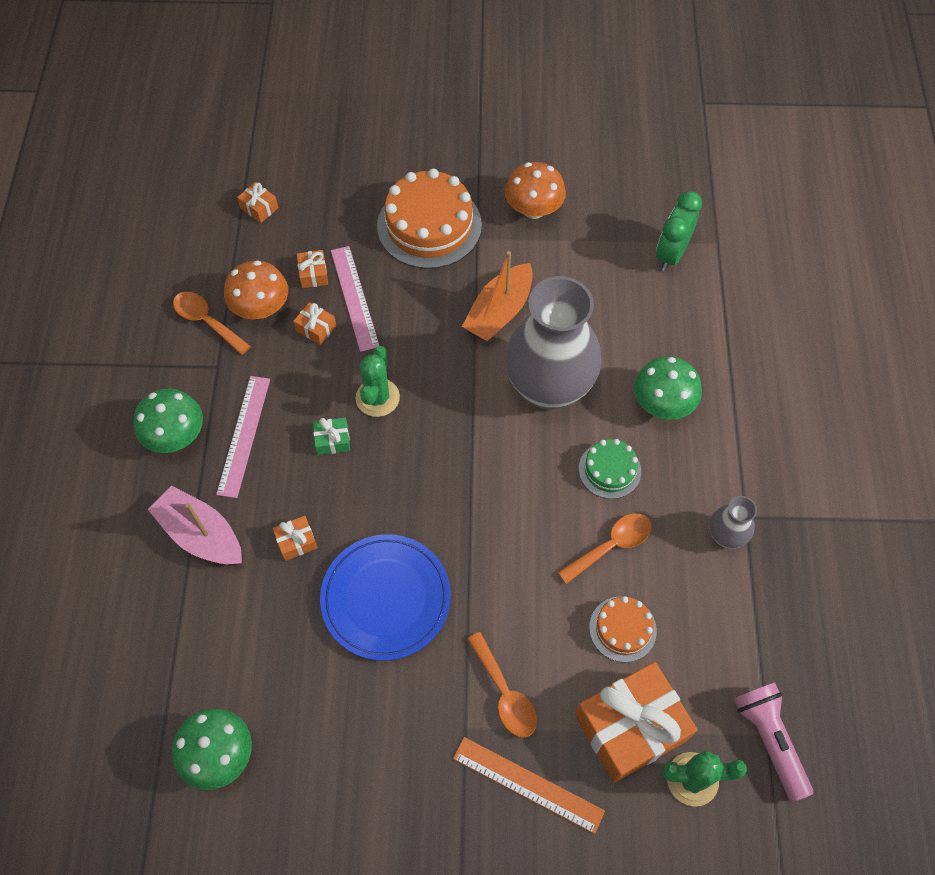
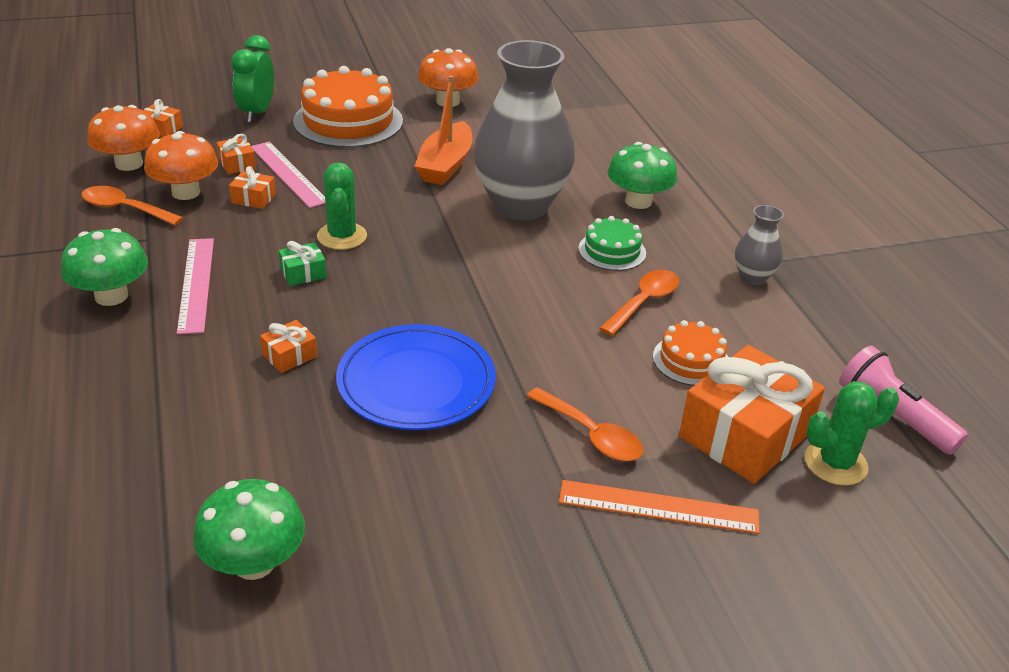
camera: 20 degrees left, 25 degrees down
pink boat [148,486,242,564] -> none
green clock [656,191,702,271] -> green clock moved to [231,35,274,123]
none -> orange mushroom [87,105,160,171]

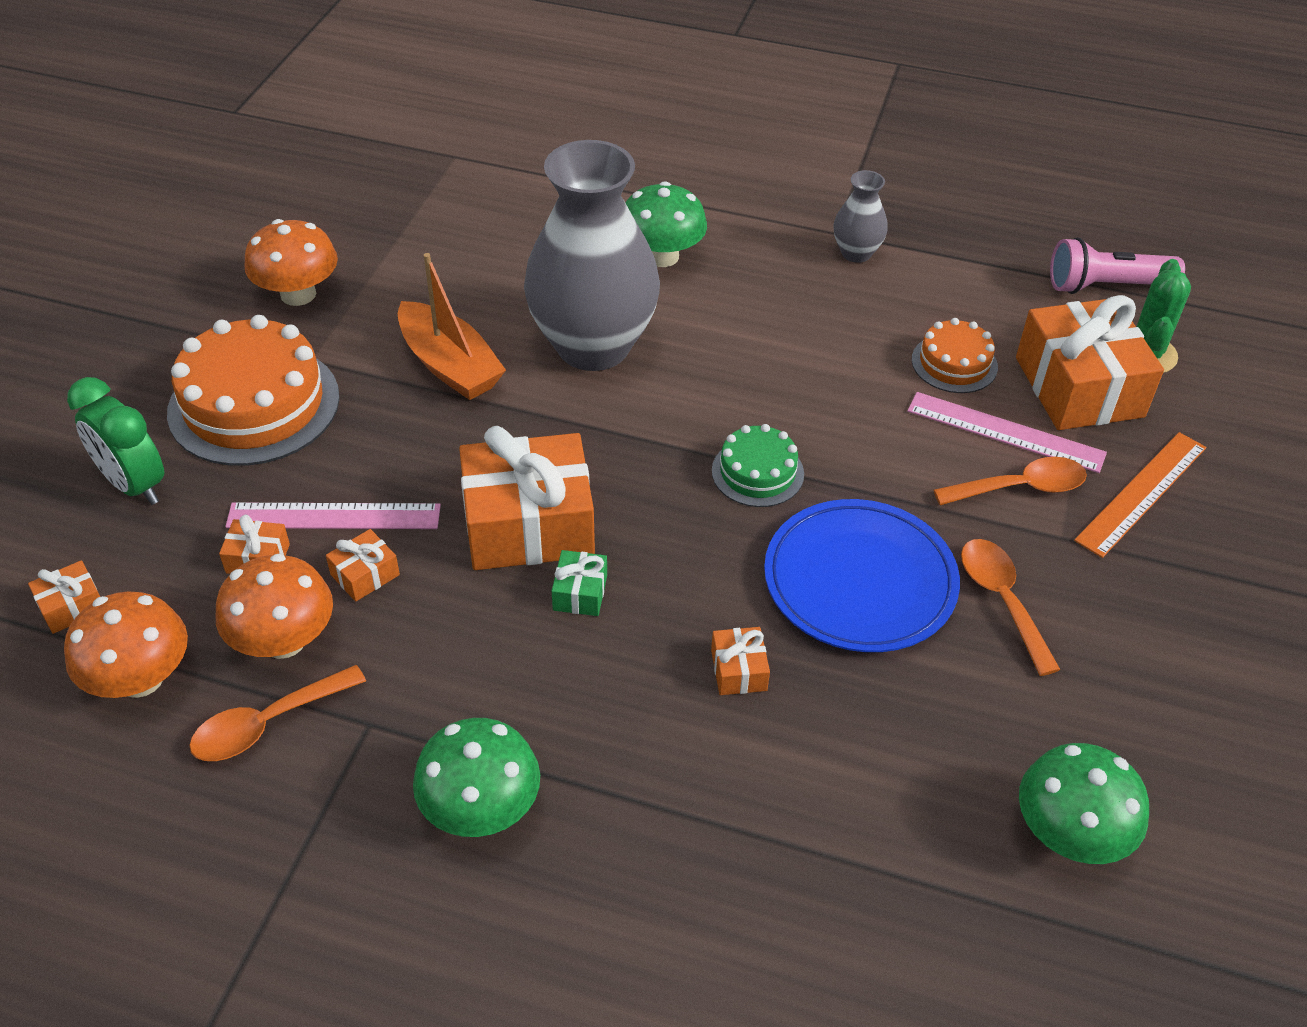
camera: 55 degrees left, 10 degrees up
pink ruler [177,238,214,334] -> pink ruler moved to [907,392,1107,473]
green cactus [317,162,367,250] -> orange gift [459,426,595,570]
green cake [578,216,646,271] -> green cake moved to [712,424,804,507]
orange spoon [599,270,679,336] -> orange spoon moved to [961,539,1061,676]

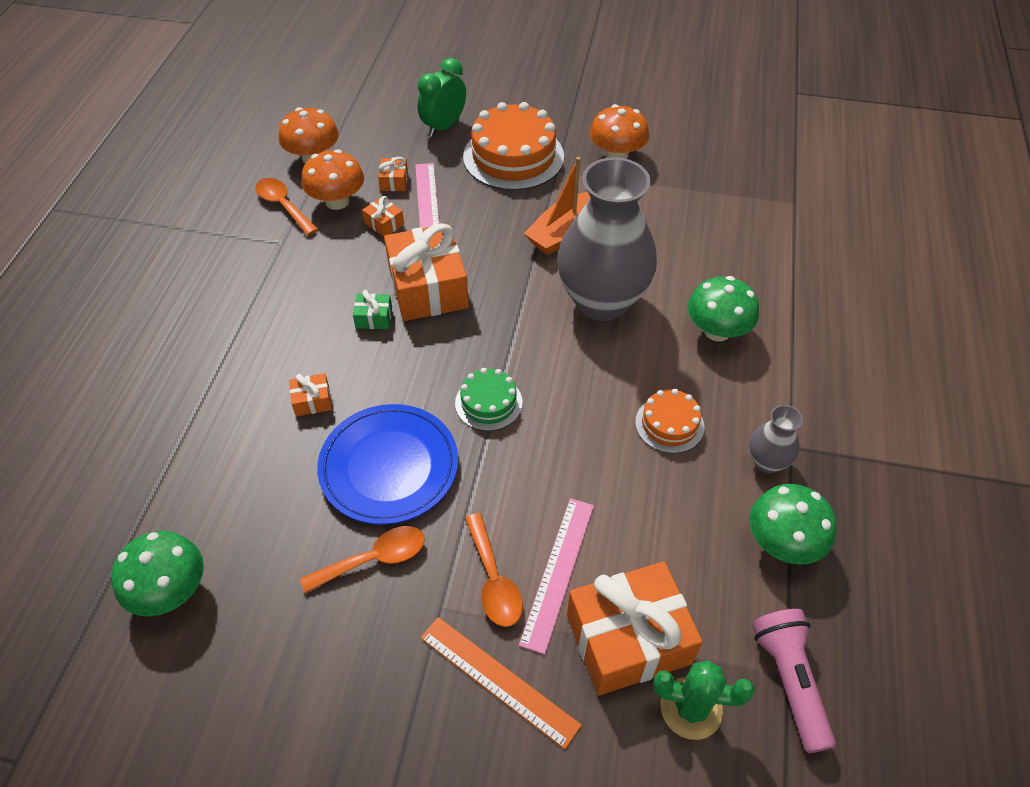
camera: 85 degrees right, 5 degrees up
orange gift [28,560,100,634] -> none
green mushroom [413,718,540,837] -> green mushroom moved to [750,484,837,565]
orange cake [912,318,998,393] -> orange cake moved to [635,389,705,454]

